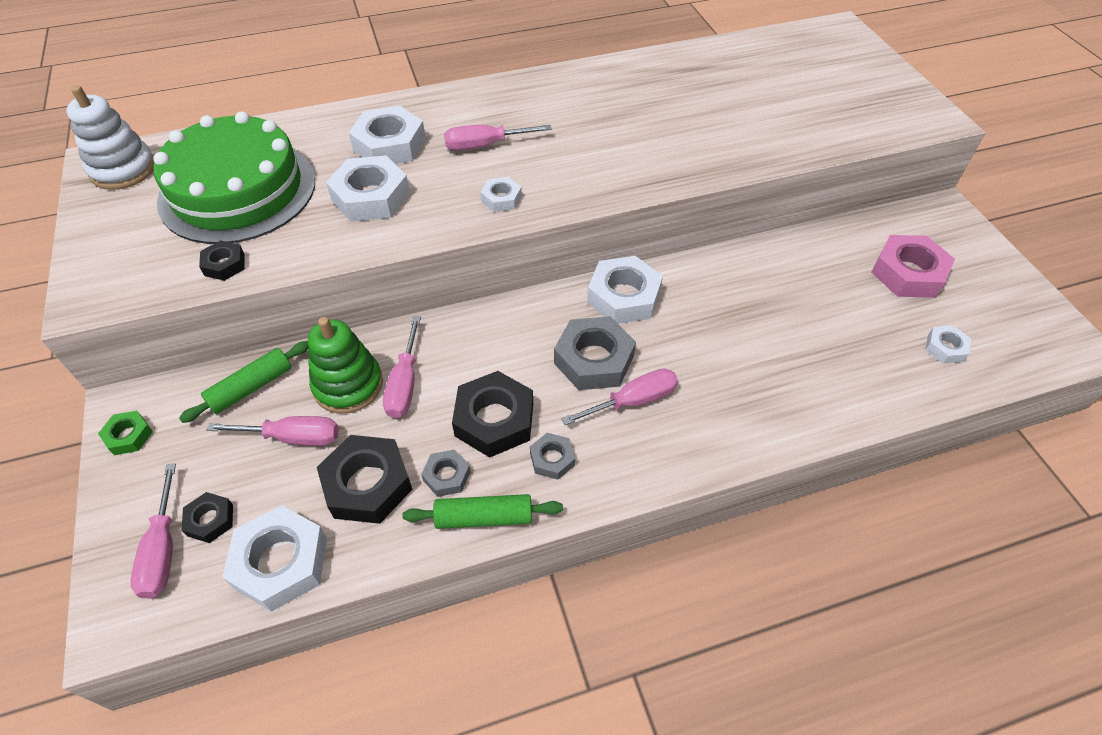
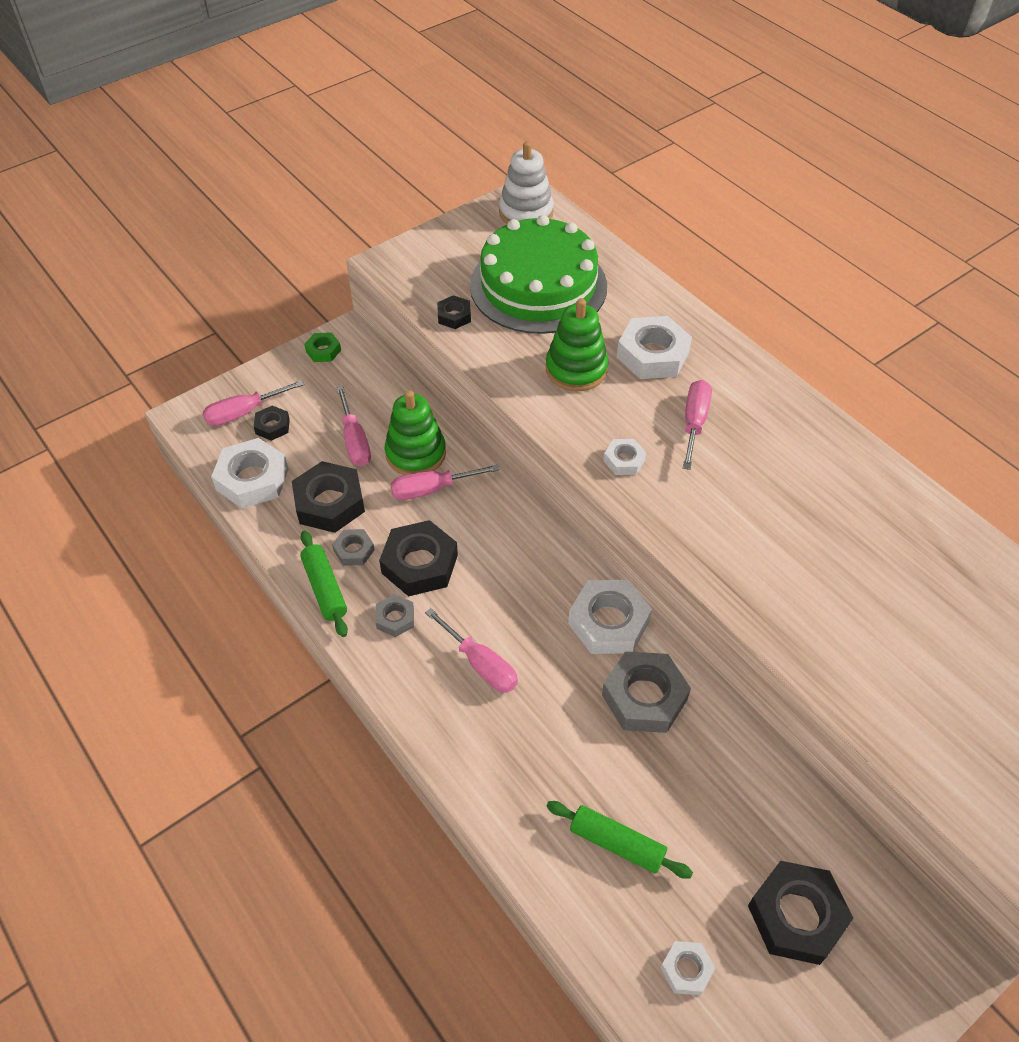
camera: 70 degrees right, 0 degrees up
green rolling pin [179,341,308,423] -> green rolling pin moved to [546,801,693,879]
white nut [326,155,410,222] -> green stacking toy [546,298,608,391]
pink screwdriver [444,125,552,150] -> pink screwdriver turned 45 degrees clockwise [683,380,712,470]
grey nut [554,316,636,390] -> grey nut moved to [602,651,691,733]
pink nut [871,235,955,298] -> black nut [748,861,854,965]

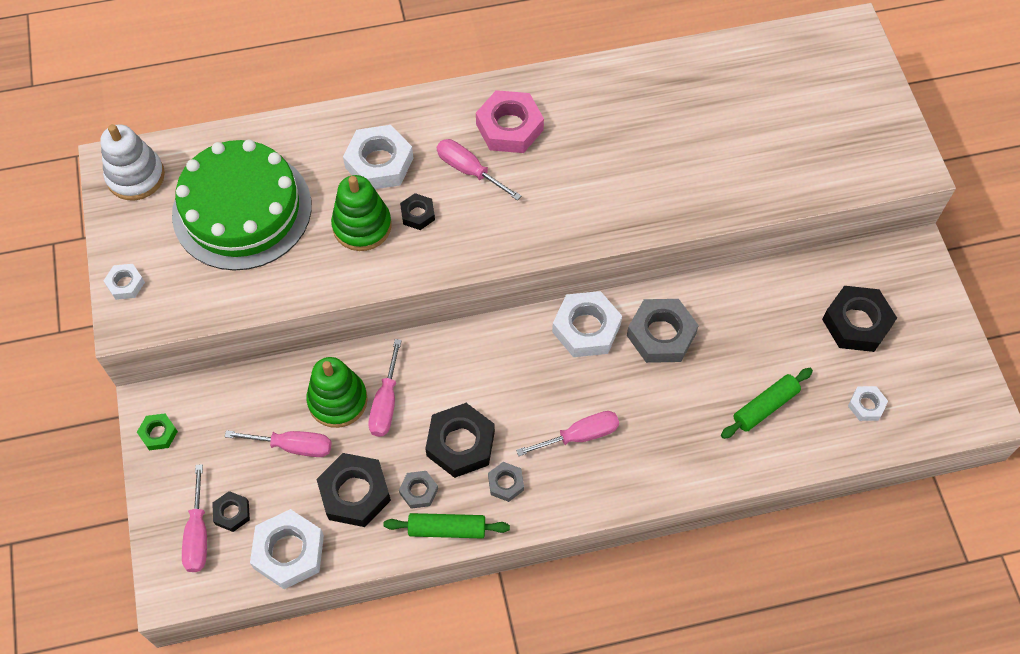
camera: 65 degrees left, 10 degrees up
black nut [437,295,471,329] -> black nut moved to [400,193,435,230]
white nut [603,439,646,475] -> white nut moved to [104,264,145,300]
none -> pink nut [476,90,544,153]

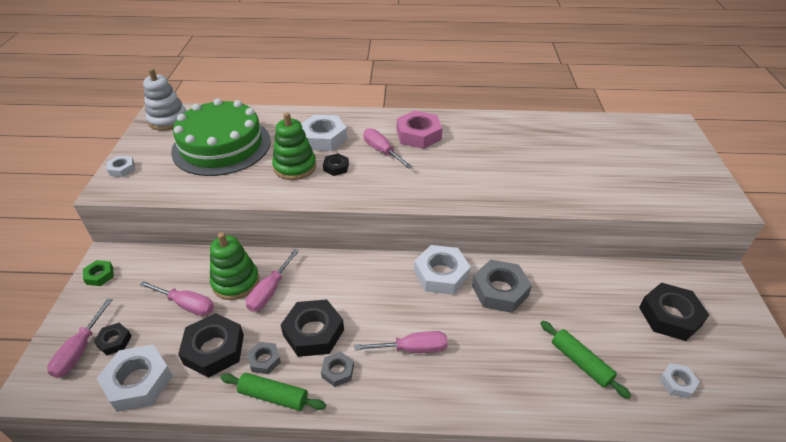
camera: 15 degrees right, 20 degrees down
green rolling pin [721,368,813,439] -> green rolling pin turned 75 degrees clockwise [540,321,631,399]

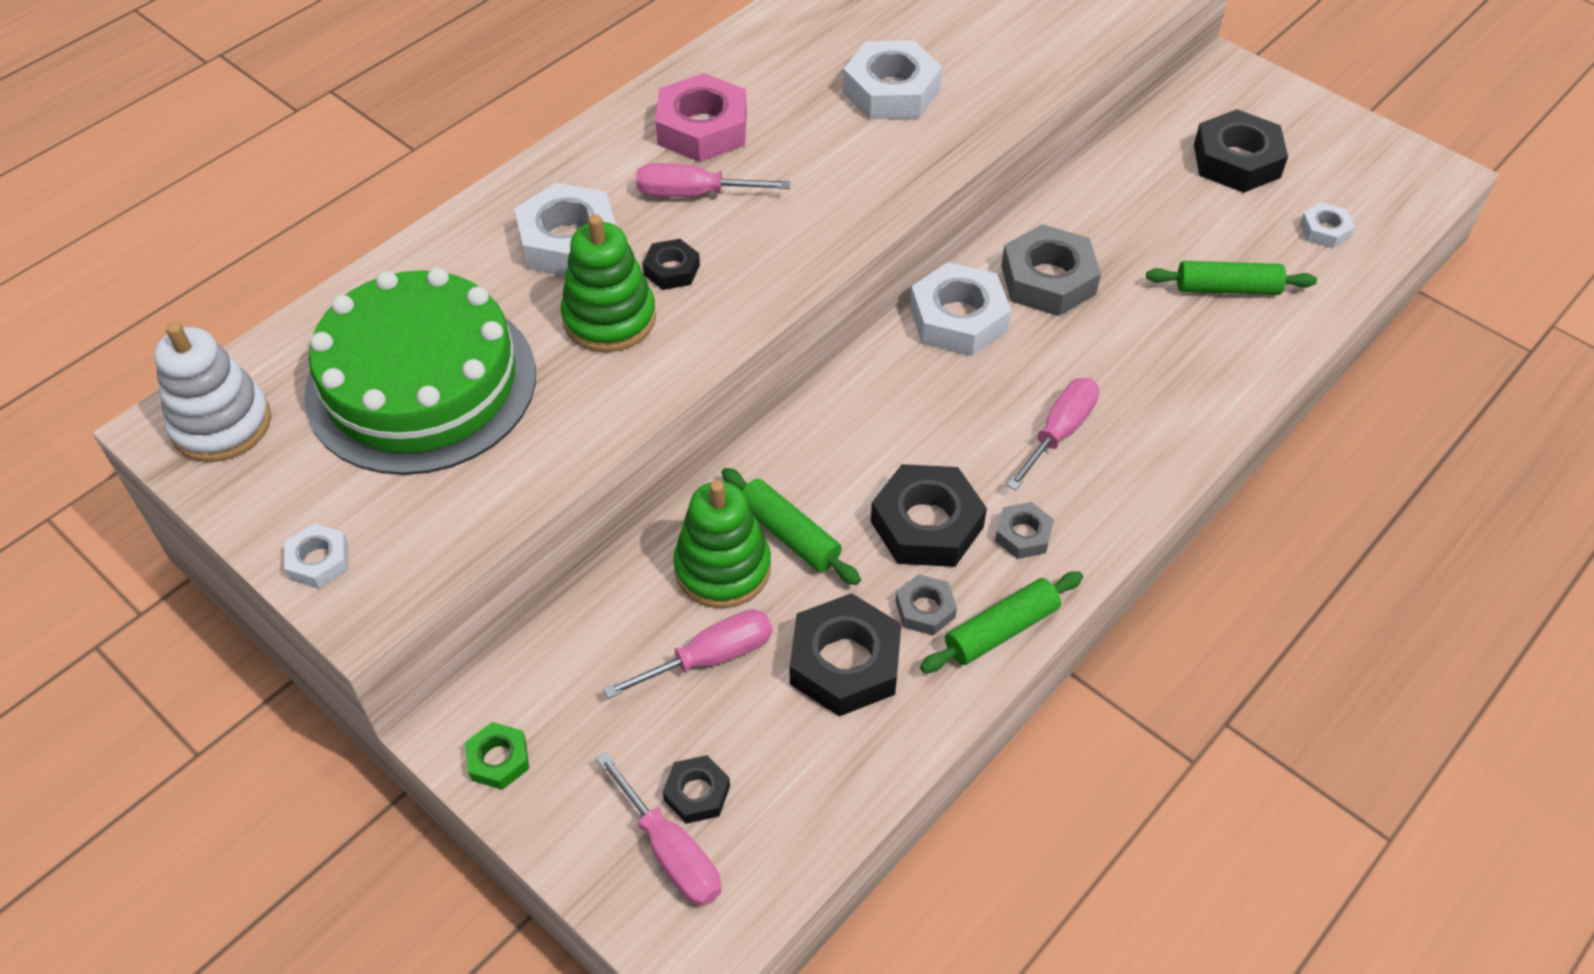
camera: 50 degrees left, 10 degrees up
white nut [97,345,173,412] -> white nut moved to [843,40,942,119]
pink screwdriver [246,249,299,312] -> green rolling pin [721,468,861,585]

